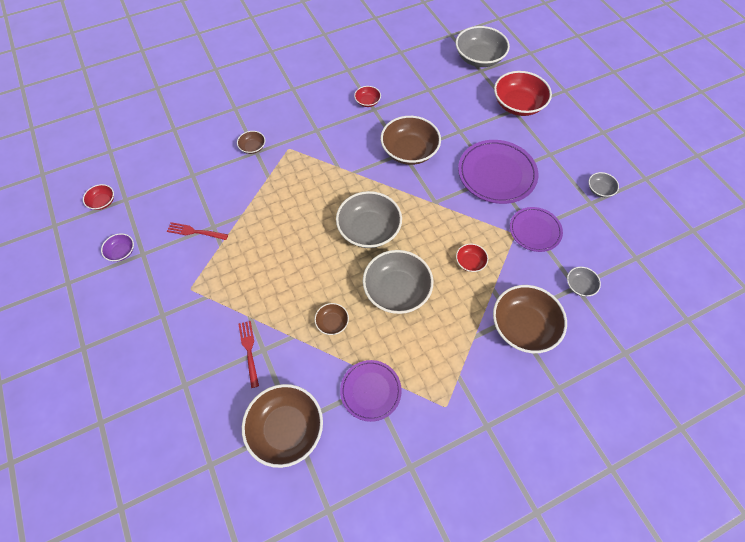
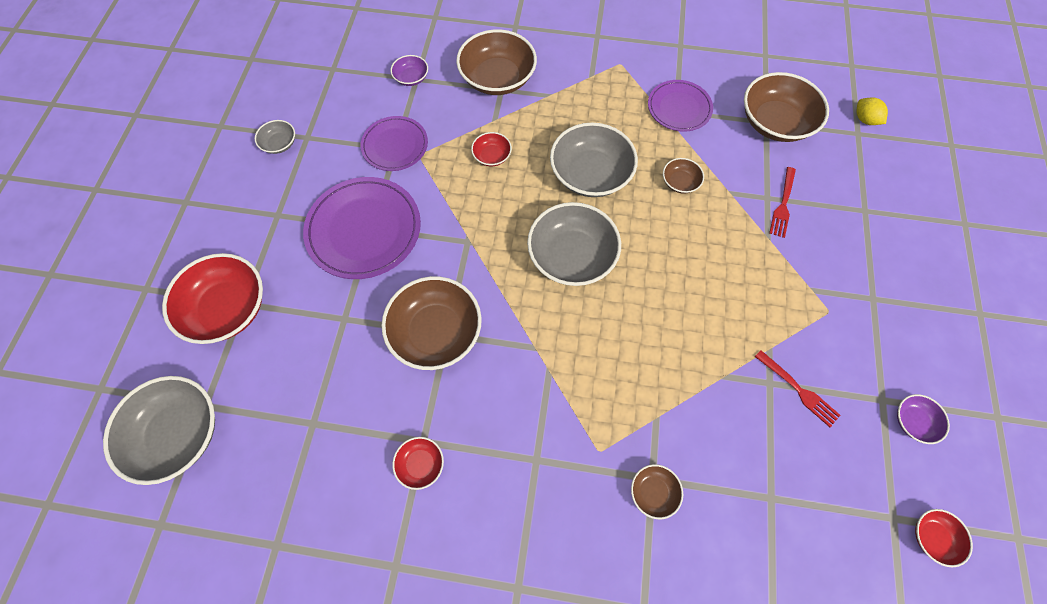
camera: 145 degrees left, 5 degrees up
grey bowl [567,267,601,297] -> purple bowl [391,55,428,86]
none -> yellow lemon [856,97,888,125]

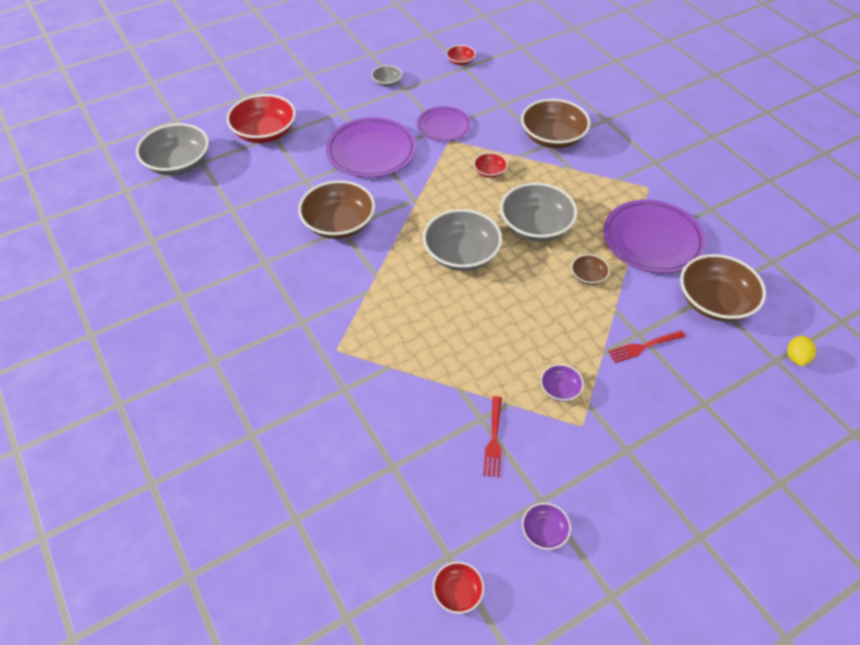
camera: 50 degrees right, 15 degrees down
purple bowl [391,55,428,86] -> purple bowl moved to [540,364,584,401]
red bowl [392,437,444,490] -> red bowl moved to [446,45,476,65]
brown bowl [631,464,683,519] -> none
purple plate [648,80,713,132] -> purple plate [604,200,706,273], size x1.61

